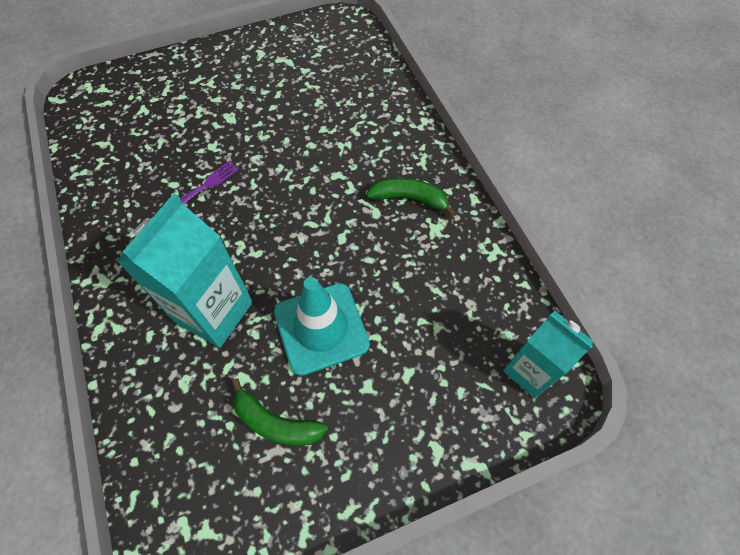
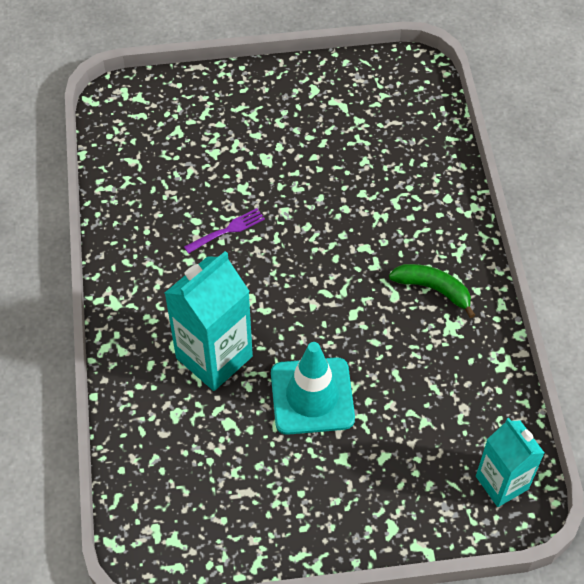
camera: 15 degrees right, 5 degrees down
green banana [231,378,328,446] -> none

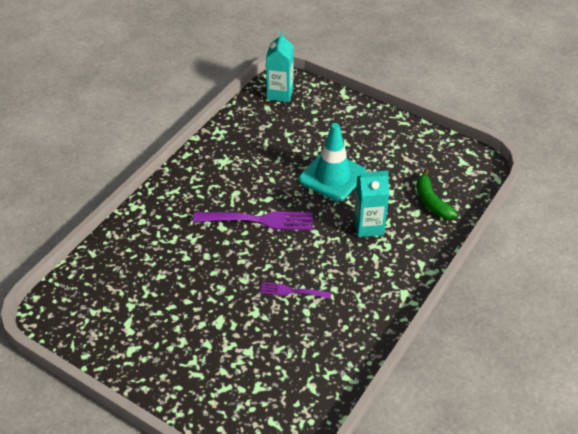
camera: 140 degrees left, 10 degrees down
turquoise carton [165,251,253,391] -> turquoise carton [354,171,389,237], size x0.66
green banana [389,264,475,318] -> green banana moved to [416,169,457,219]
none -> purple fork [193,211,313,230]

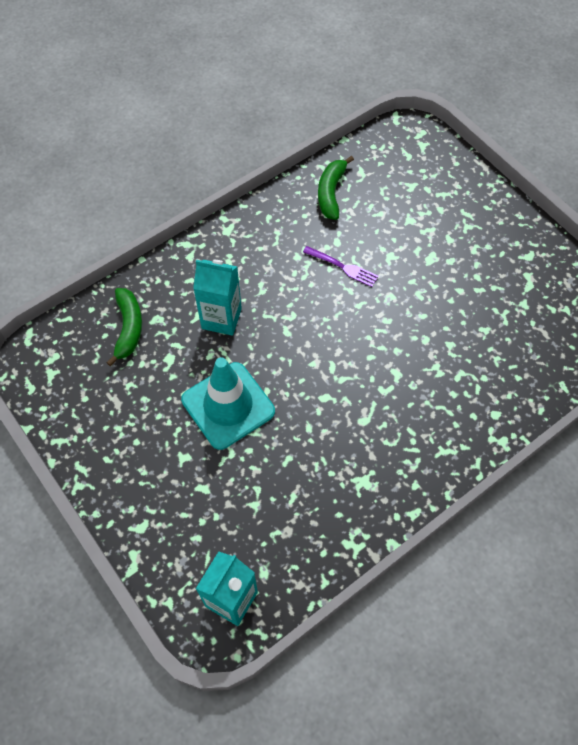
camera: 160 degrees left, 15 degrees up
purple fork [193,211,313,230] -> none
none -> green banana [318,156,354,220]

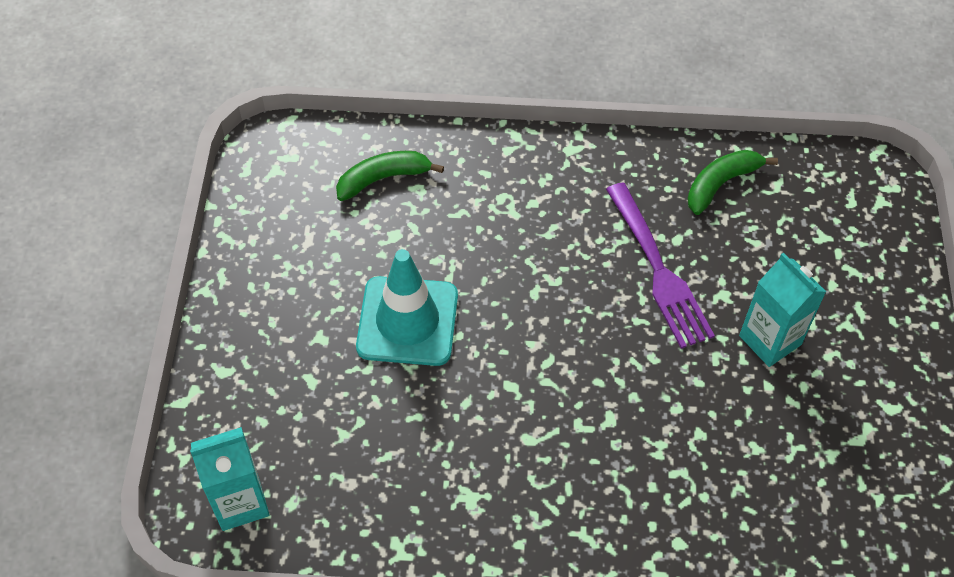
camera: 40 degrees right, 5 degrees down
green banana [106,288,142,366] -> green banana turned 150 degrees counterclockwise [336,151,444,201]
turquoise carton [193,260,242,336] -> turquoise carton moved to [739,253,826,367]
purple fork [303,246,379,287] -> purple fork [606,182,715,349], size x1.81

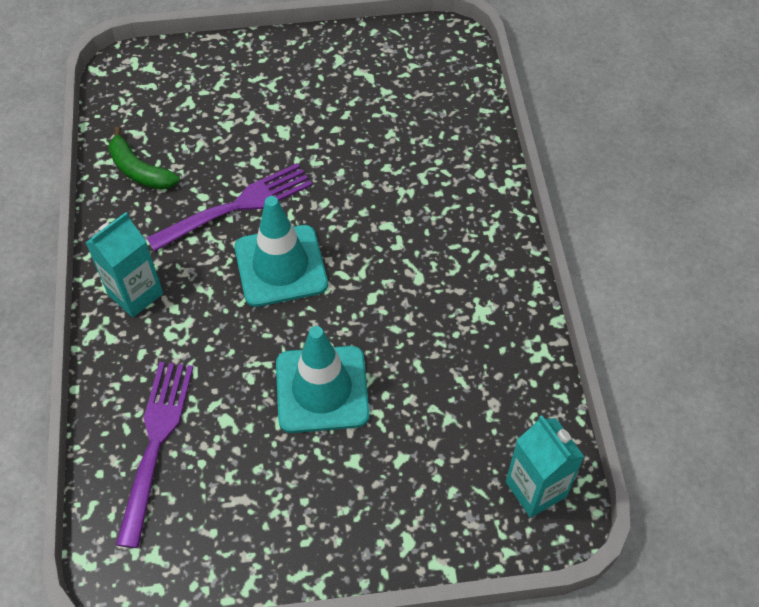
camera: 100 degrees left, 0 degrees up
green banana [336,151,444,201] -> purple fork [116,362,193,548]
turquoise carton [739,253,826,367] -> turquoise carton moved to [85,212,163,318]
none -> turquoise traffic cone [235,196,328,307]

